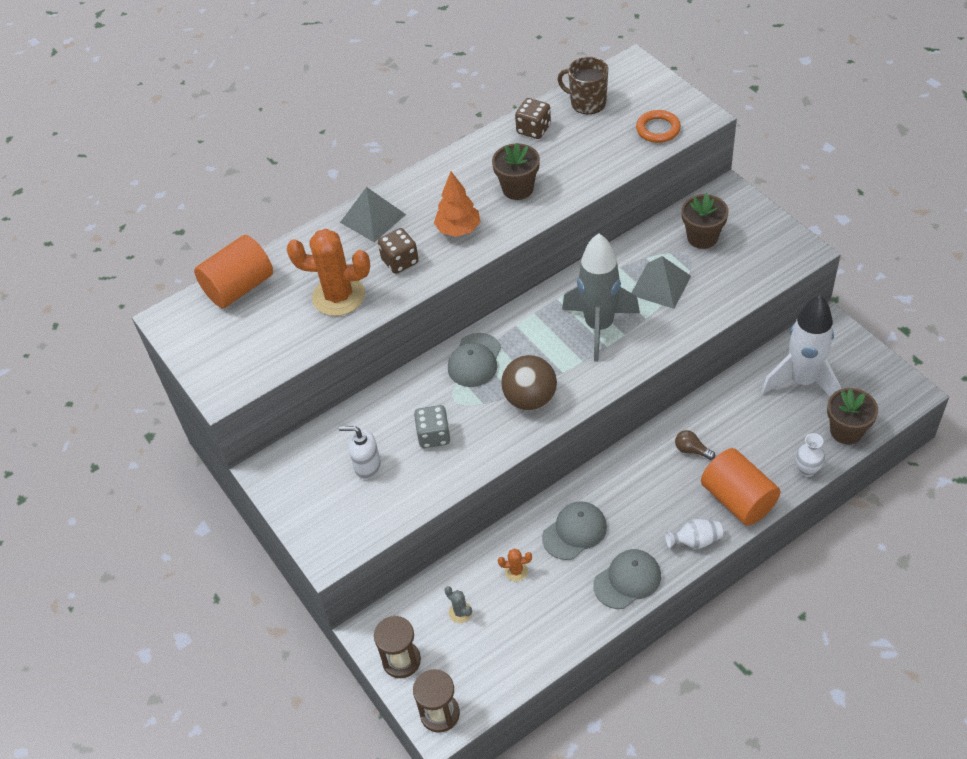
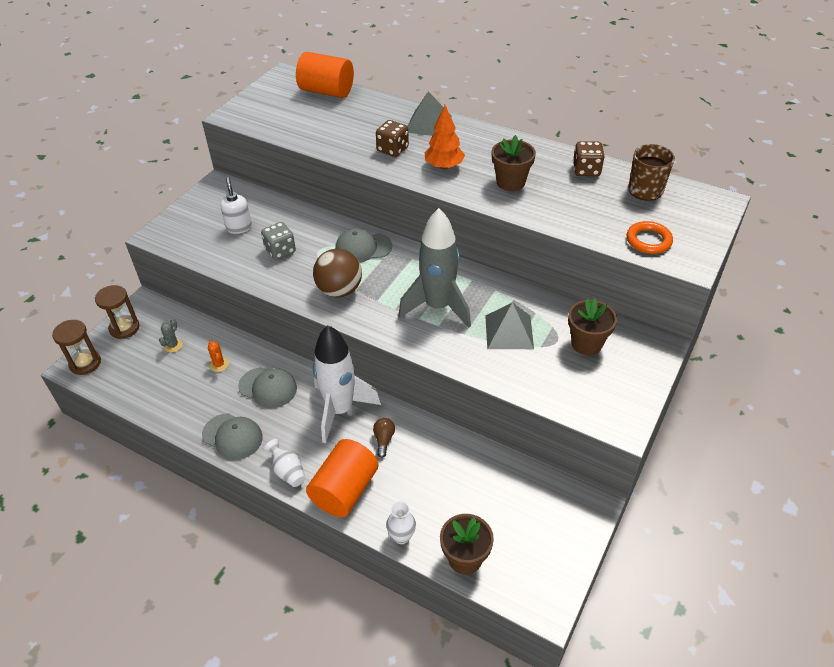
camera: 60 degrees right, 5 degrees down
orange cactus [287,229,370,316] -> none
white rocket [761,295,841,397] -> white rocket moved to [313,325,381,443]

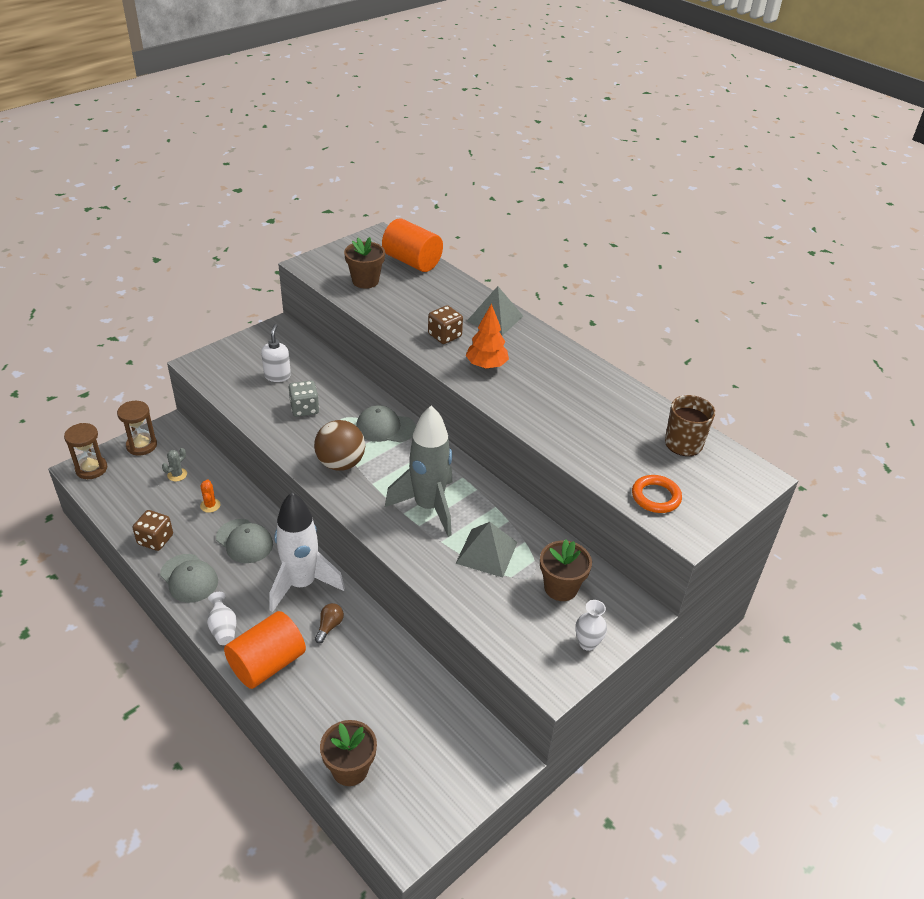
camera: 15 degrees right, 5 degrees down
white vase [386,501,416,544] -> white vase moved to [575,600,607,651]
brown flower pot [491,135,536,191] -> brown flower pot moved to [344,237,385,289]
brown dice [573,141,605,176] -> brown dice moved to [133,510,173,551]

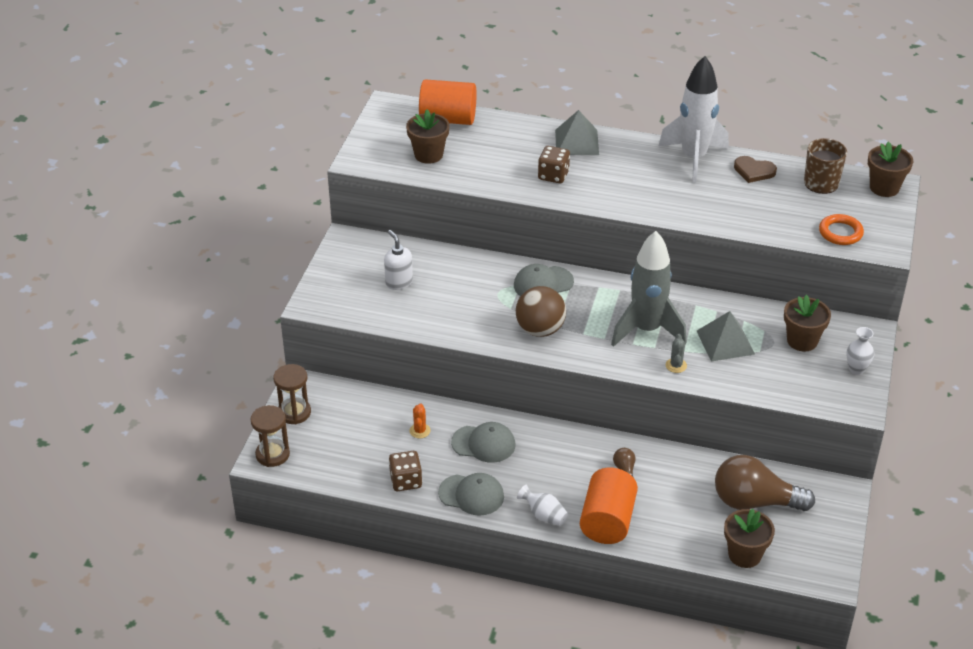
camera: 30 degrees left, 0 degrees up
grey cactus [162,448,187,481] -> grey cactus moved to [666,334,687,373]
orange cactus [200,480,221,513] -> orange cactus turned 45 degrees clockwise [410,403,431,438]
white rocket [270,492,345,612] -> white rocket moved to [659,56,729,183]
grey dice [288,380,319,417] -> none
orange tree [466,304,509,369] -> none
none -> brown light bulb [715,455,815,511]
none -> brown heart [734,156,777,183]
none -> brown flower pot [868,141,913,197]

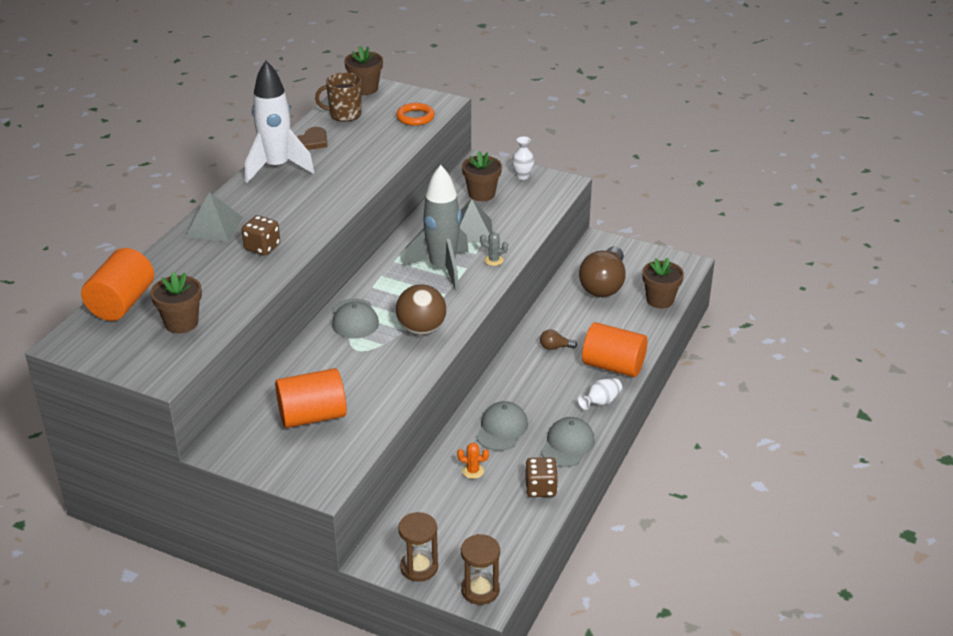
camera: 80 degrees left, 5 degrees down
white soap dispenser [384,230,413,290] -> orange cylinder [275,368,347,428]

